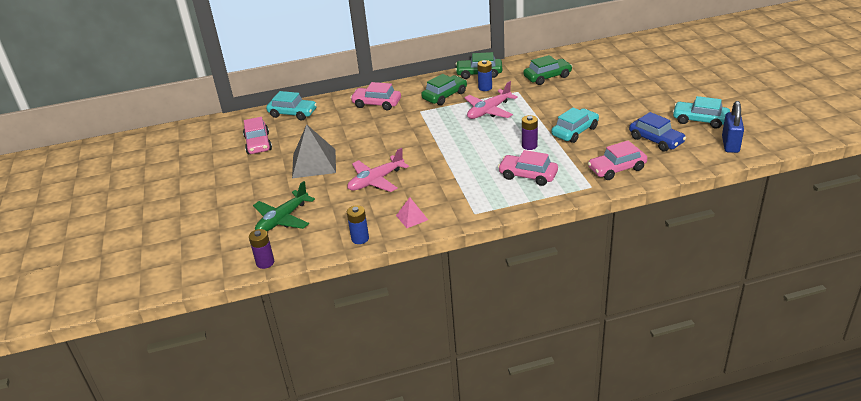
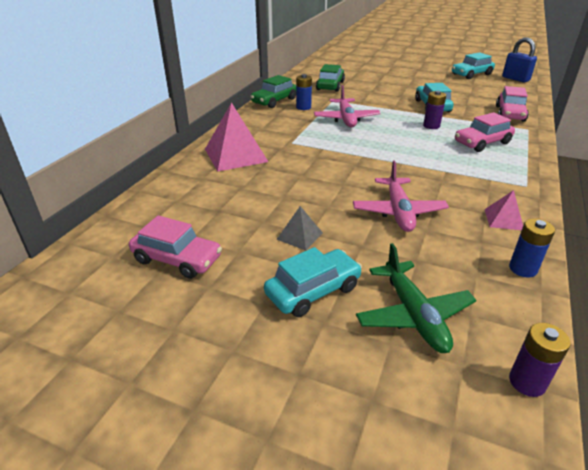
camera: 55 degrees left, 0 degrees up
turquoise car [266,91,317,120] -> turquoise car moved to [264,247,362,317]
grey pyramid [292,124,336,178] -> grey pyramid [276,206,323,251], size x0.51
pink car [350,82,401,110] -> pink pyramid [205,102,268,172]
green car [421,74,467,105] -> none
blue car [629,112,686,152] -> none

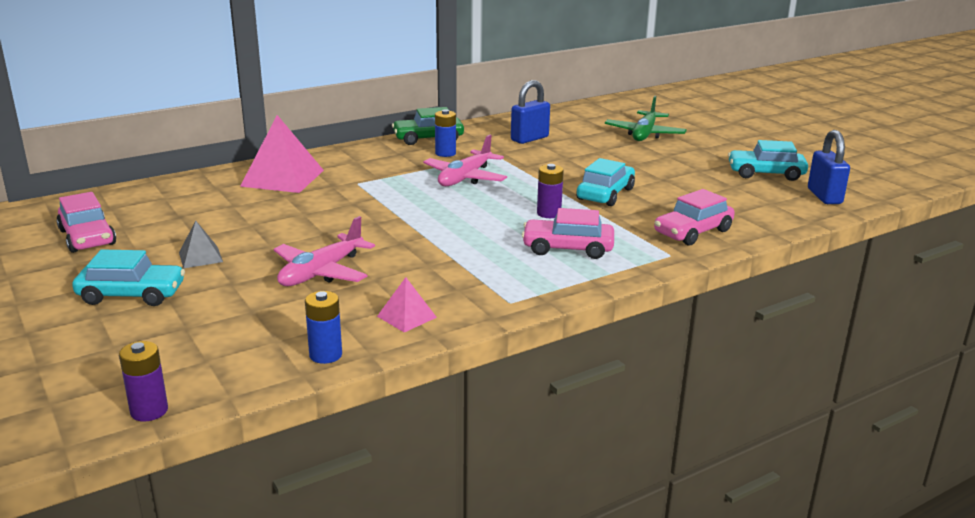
camera: 35 degrees right, 10 degrees down
green car [316,64,345,92] -> blue padlock [511,80,550,144]
green plane [356,243,476,353] -> green plane moved to [605,96,687,141]

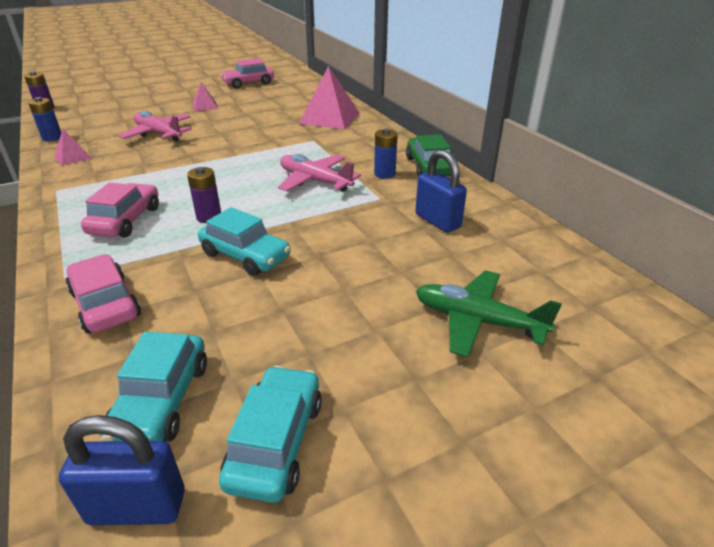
camera: 95 degrees right, 10 degrees up
turquoise car [72,249,185,306] -> turquoise car moved to [100,332,207,442]
grey pyramid [179,221,223,268] -> pink pyramid [193,82,218,111]

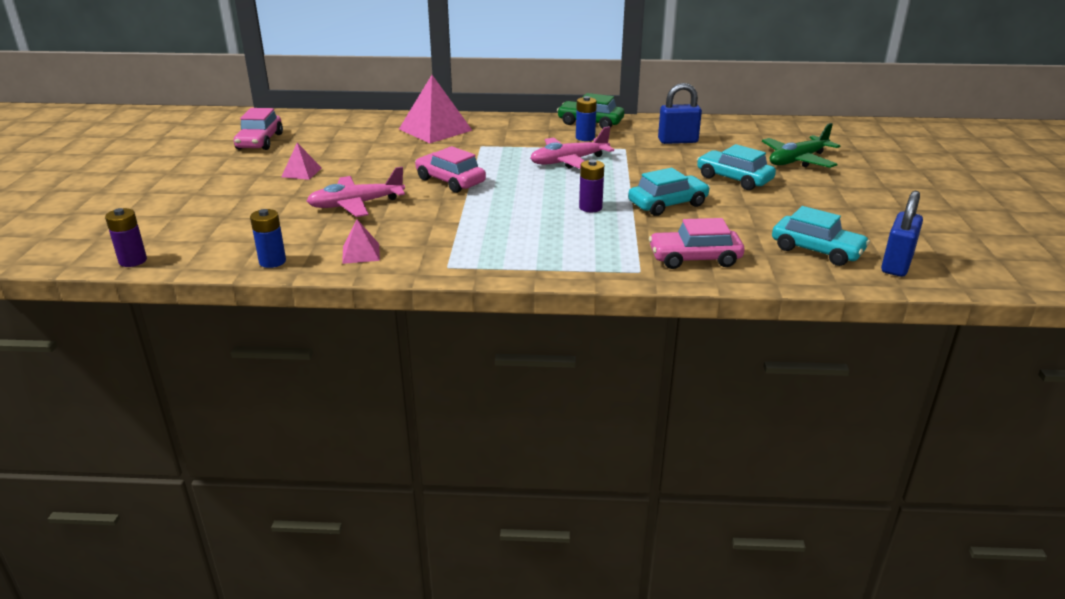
camera: 60 degrees left, 5 degrees down
pink car [81,183,159,237] -> pink car moved to [415,146,486,193]
turquoise car [219,365,322,503] -> turquoise car moved to [697,144,776,190]

